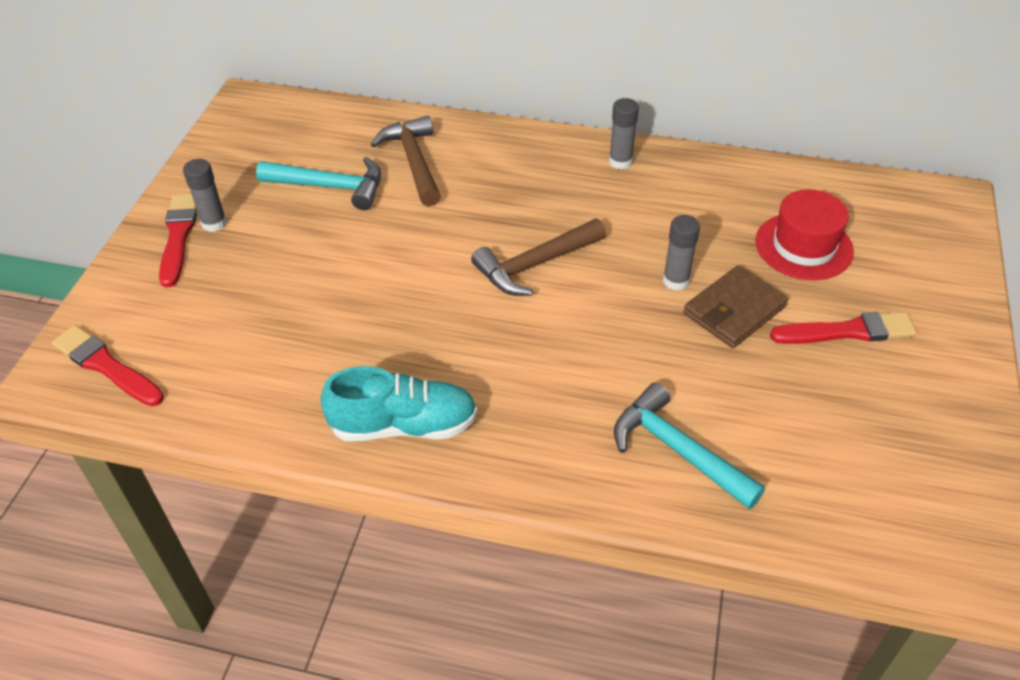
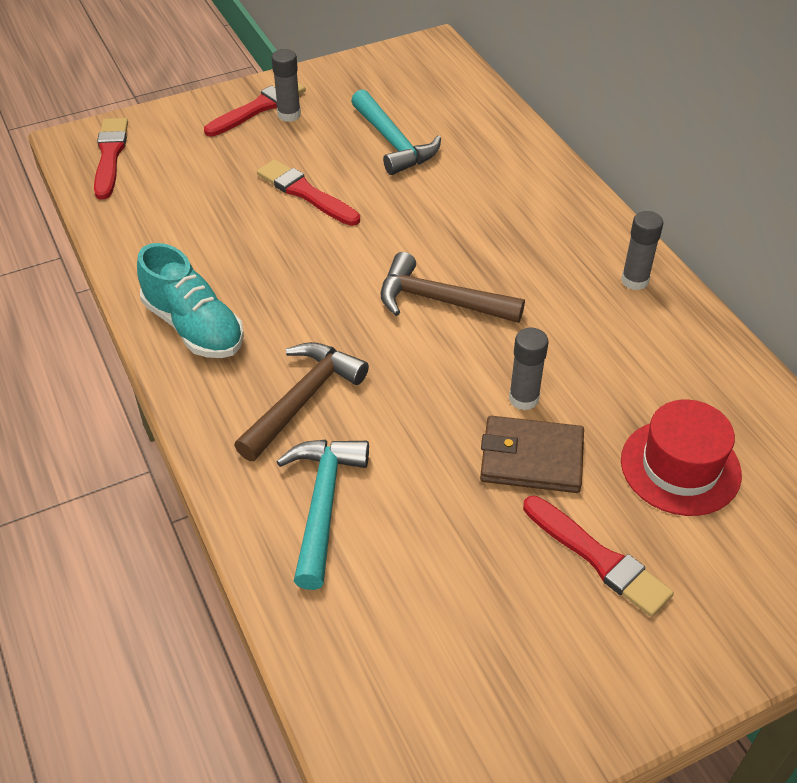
camera: 50 degrees right, 0 degrees up
brown hammer [371,116,441,206] -> brown hammer moved to [234,342,369,461]
none -> red brush [257,159,360,226]

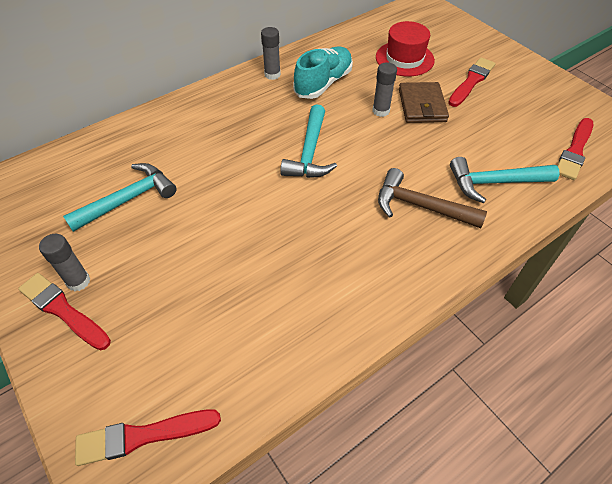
camera: 100 degrees left, 5 degrees up
turquoise shoe [137,243,244,358] -> turquoise shoe moved to [293,47,353,99]
red brush [257,159,360,226] -> red brush moved to [557,118,593,180]
brown hammer [380,252,525,323] -> turquoise hammer [280,105,337,178]

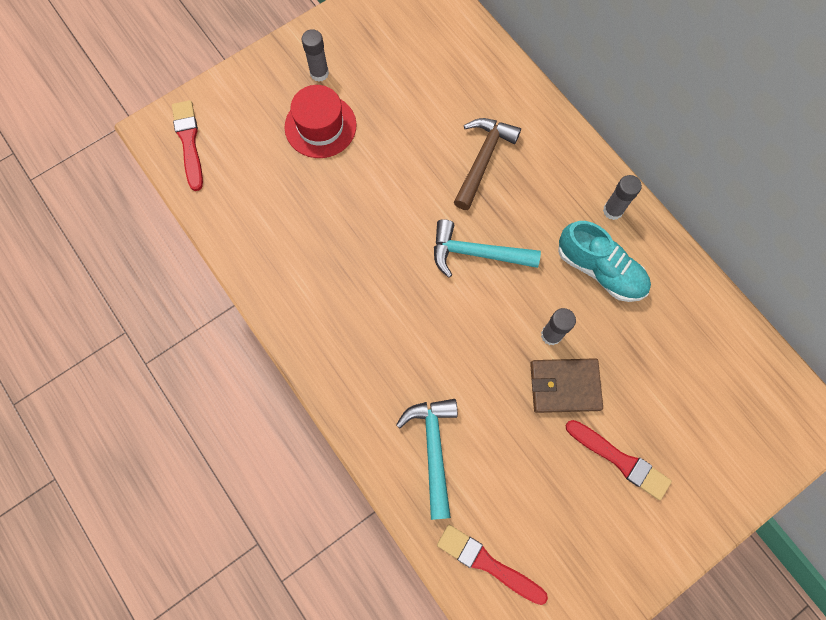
camera: 90 degrees right, 20 degrees up
red brush [18,273,111,350] -> none
turquoise hammer [63,163,177,232] -> none
red hat [376,21,435,76] -> red hat moved to [285,85,357,158]
brown hammer [378,168,487,228] -> brown hammer moved to [454,118,521,210]

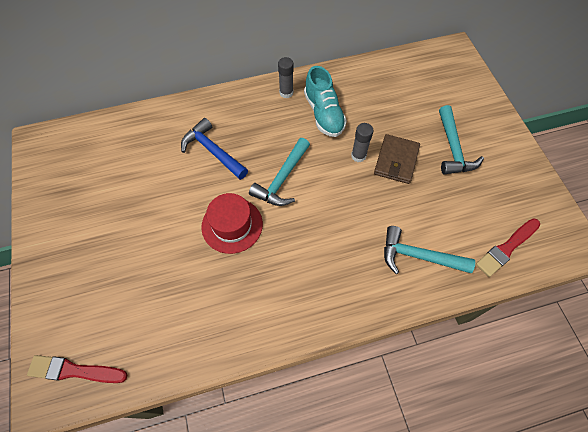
camera: 70 degrees left, 10 degrees down
red hat [285,85,357,158] -> red hat moved to [201,193,263,254]
grey glue stick [302,29,329,82] -> none
brown hammer [454,118,521,210] -> blue hammer [181,118,248,180]
turquoise shoe [558,221,651,302] -> turquoise shoe turned 105 degrees clockwise [304,66,347,137]
red brush [565,420,672,500] -> turquoise hammer [439,105,484,174]

